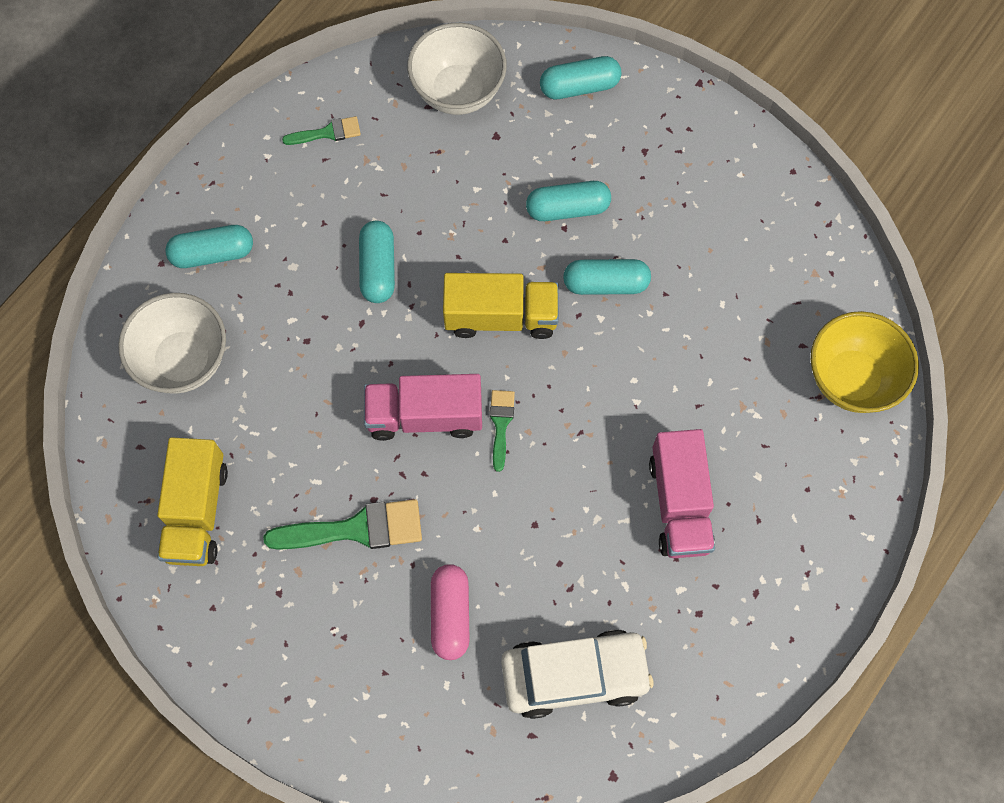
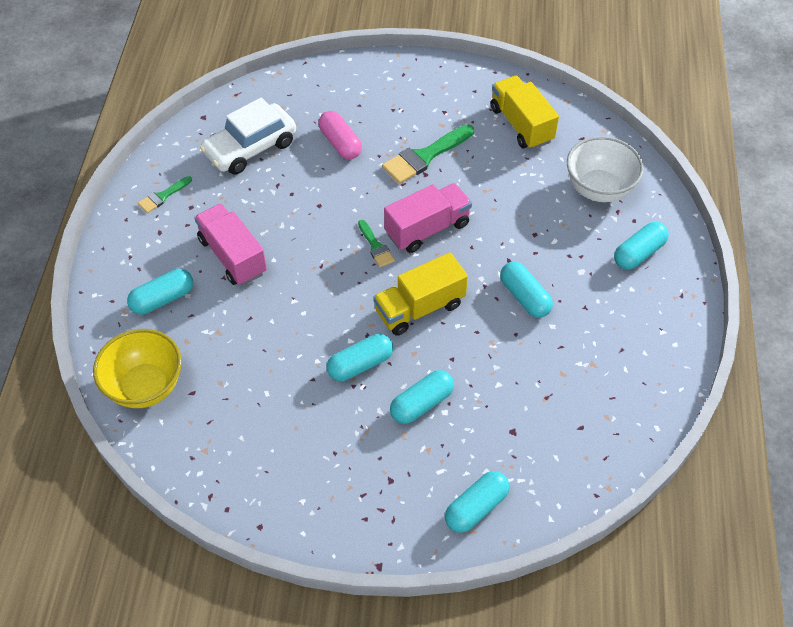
camera: 150 degrees right, 15 degrees down
green brush [282,116,361,145] -> green brush moved to [138,176,192,213]
white bowl [407,23,507,115] -> none
none -> turquoise capsule [127,269,193,315]

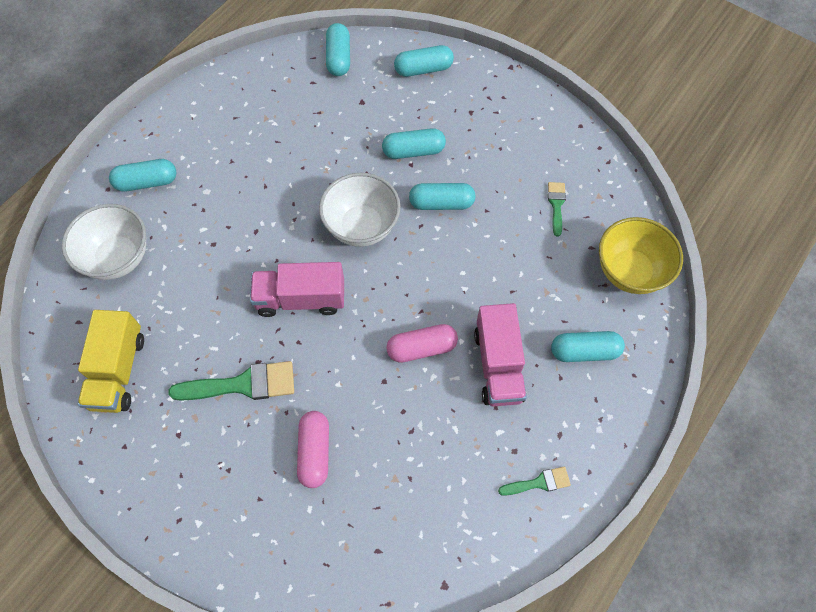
camera: 150 degrees left, 10 degrees up
white car [200,97,296,175] -> none
green brush [358,220,395,267] -> green brush moved to [548,182,566,237]
yellow truck [373,252,468,336] -> white bowl [319,173,401,247]
turquoise capsule [500,262,553,318] -> turquoise capsule moved to [326,23,350,76]
none -> pink capsule [386,324,458,363]

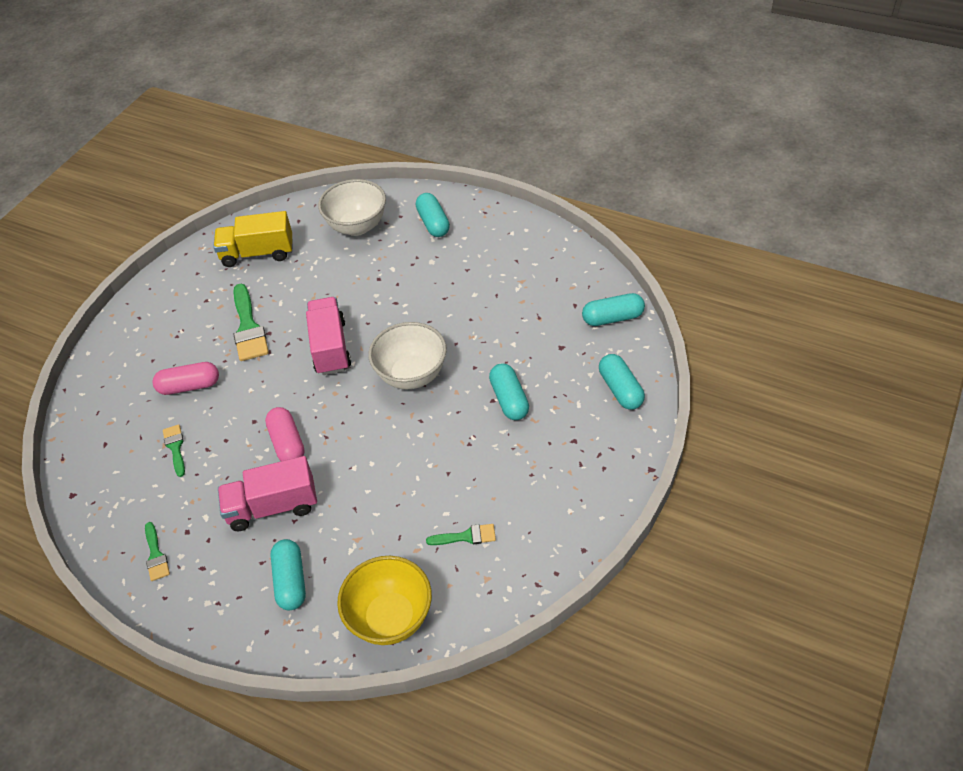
camera: 85 degrees right, 15 degrees down
turquoise capsule [409,183,476,210] -> none
none -> green brush [163,424,185,477]

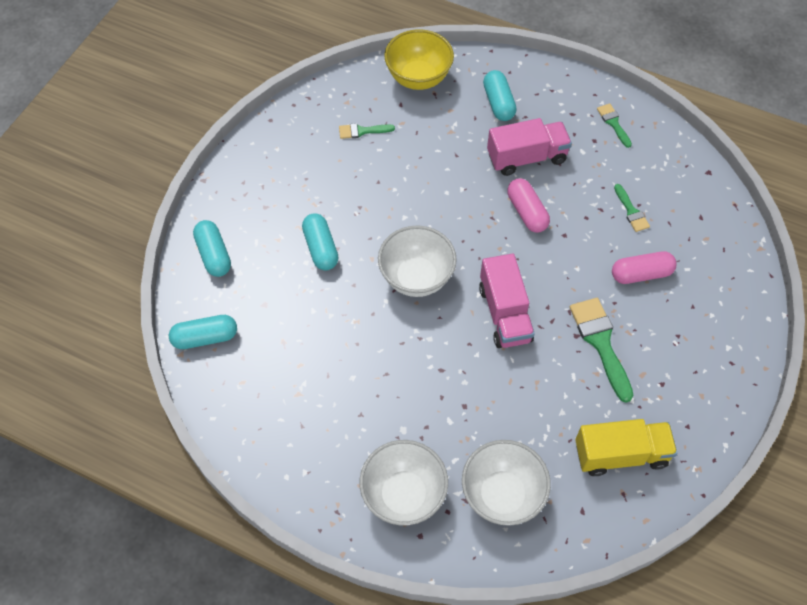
camera: 175 degrees right, 10 degrees up
turquoise capsule [416,193,450,237] -> white bowl [360,440,448,526]

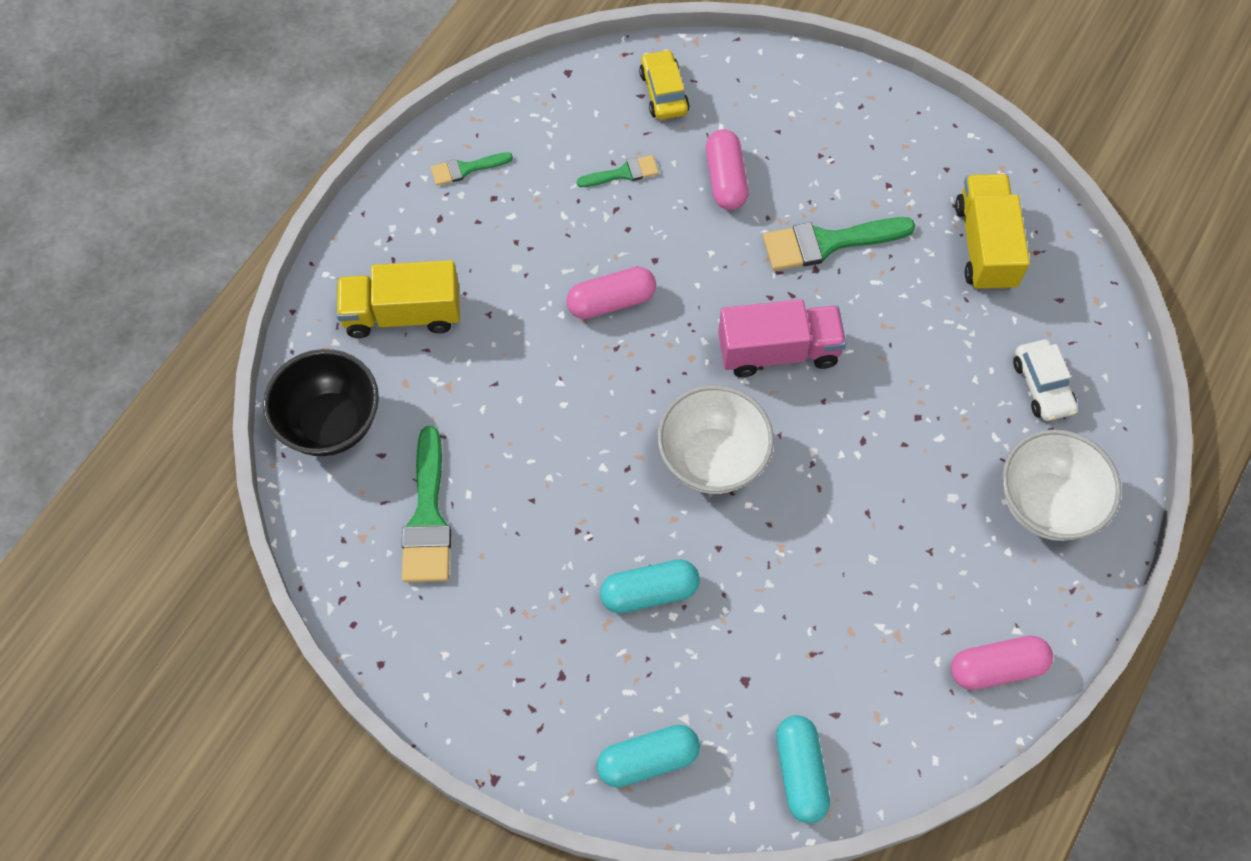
camera: 85 degrees left, 5 degrees up
green brush [339,123,395,139] -> green brush [402,426,451,582], size x1.82
yellow bowl [384,29,454,90] -> black bowl [263,349,379,456]
white bowl [462,440,551,526] -> white car [1013,340,1078,421]
turquoise capsule [483,70,517,121] -> yellow truck [336,260,460,338]
pink truck [487,118,572,176] -> none
none -> yellow car [639,49,690,120]
none -> pink capsule [951,636,1053,690]

